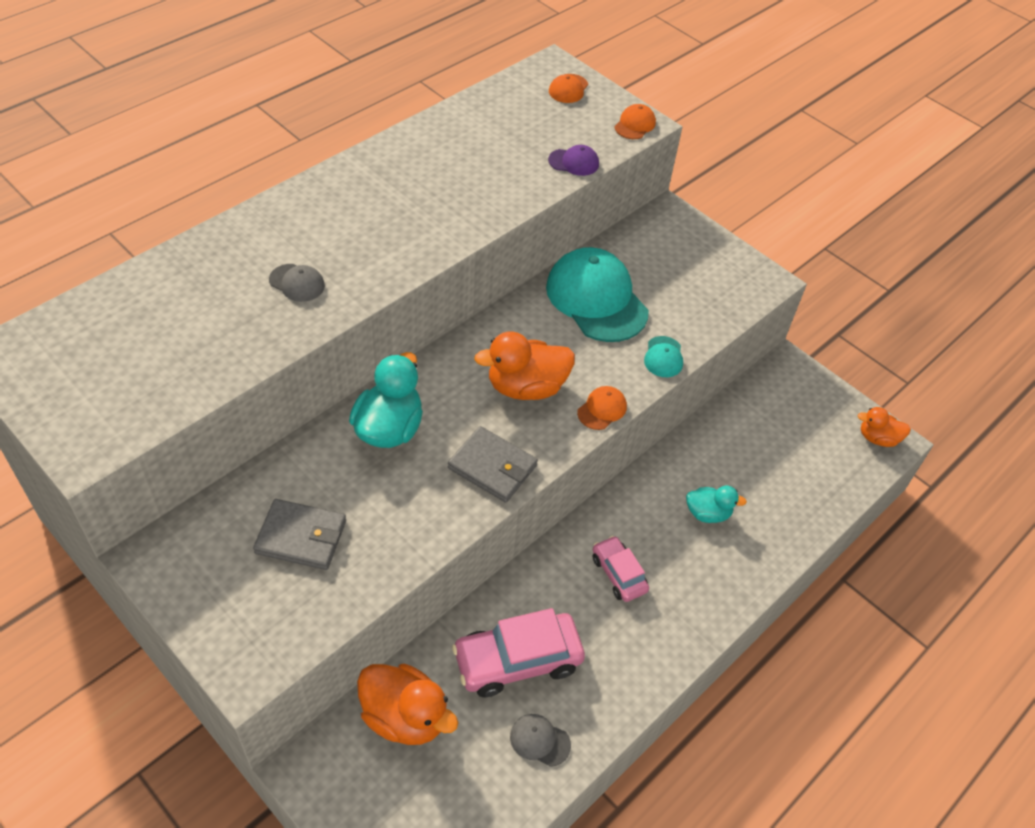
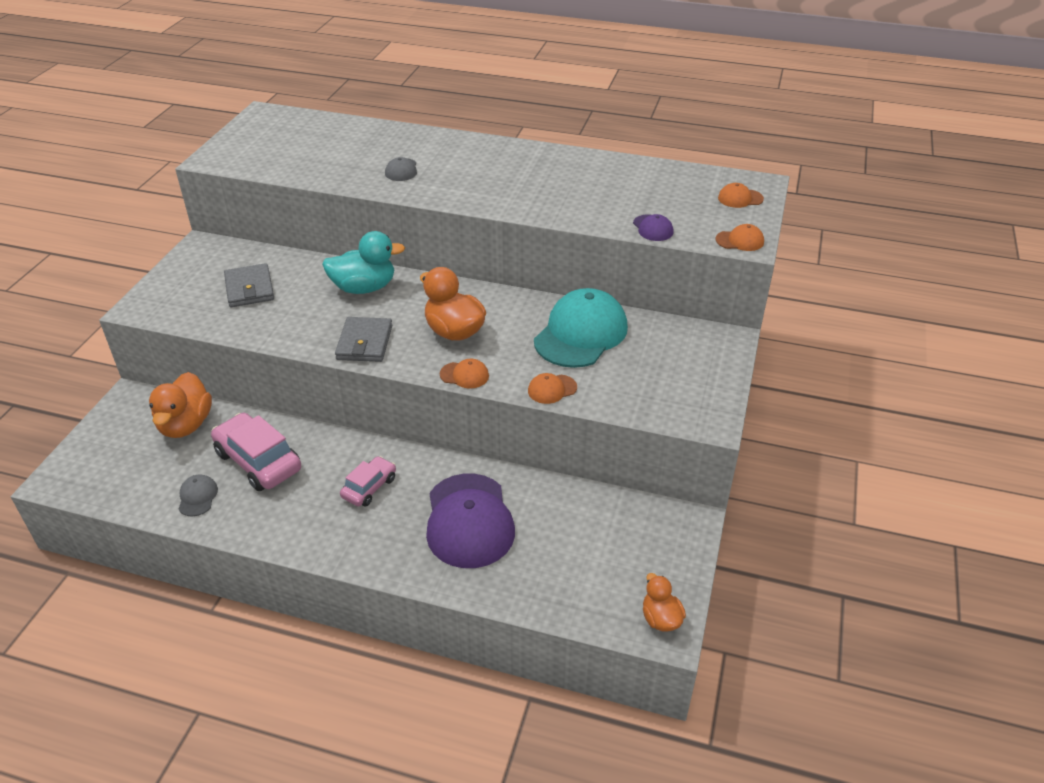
camera: 65 degrees right, 10 degrees down
turquoise cap [644,336,683,377] -> orange cap [528,373,577,404]
turquoise duck [686,486,747,523] -> purple cap [426,474,515,568]

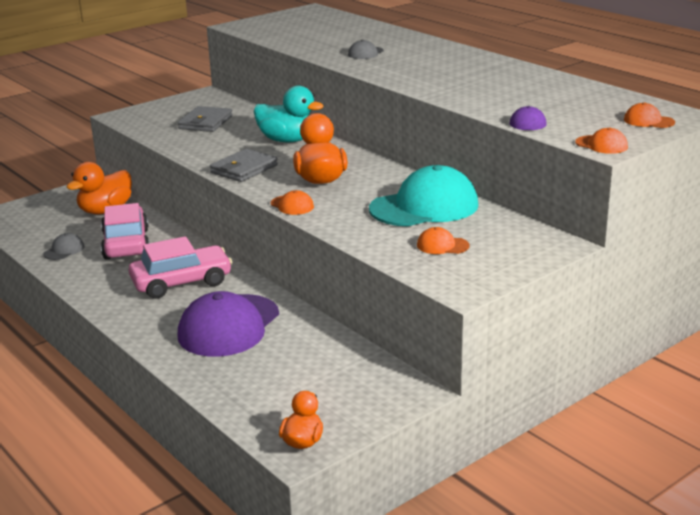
camera: 35 degrees right, 15 degrees down
pink car [340,456,396,507] -> pink car [129,236,232,299], size x1.71
orange cap [528,373,577,404] -> orange cap moved to [417,227,470,254]

